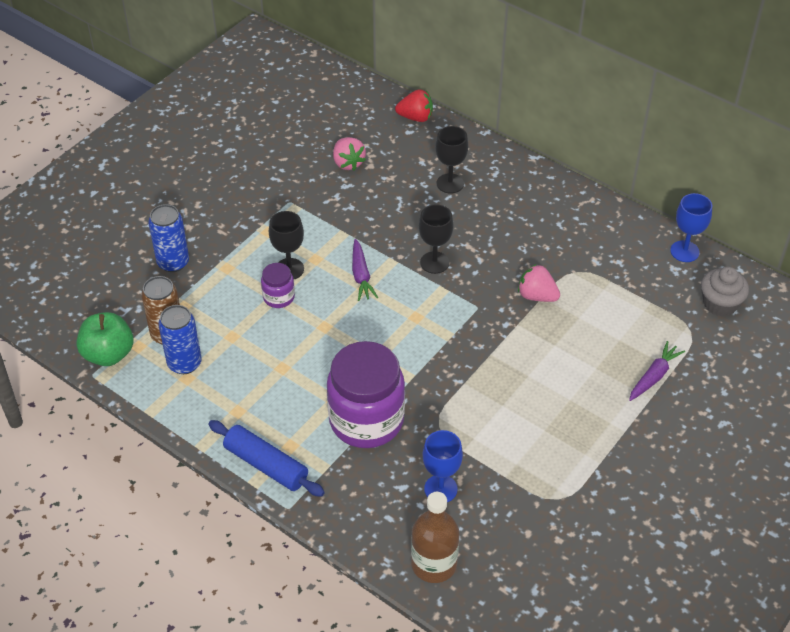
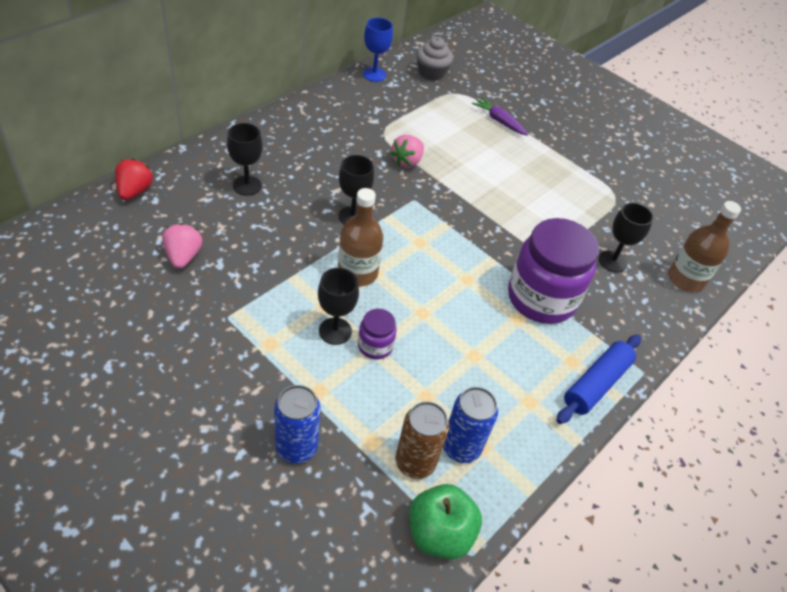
camera: 90 degrees left, 0 degrees up
pink strawberry [333,137,366,170] -> pink strawberry turned 75 degrees counterclockwise [162,223,202,269]
purple carrot [352,239,378,301] -> brown bottle [338,188,383,287]
blue goblet [422,430,463,502] -> black goblet [599,202,653,273]

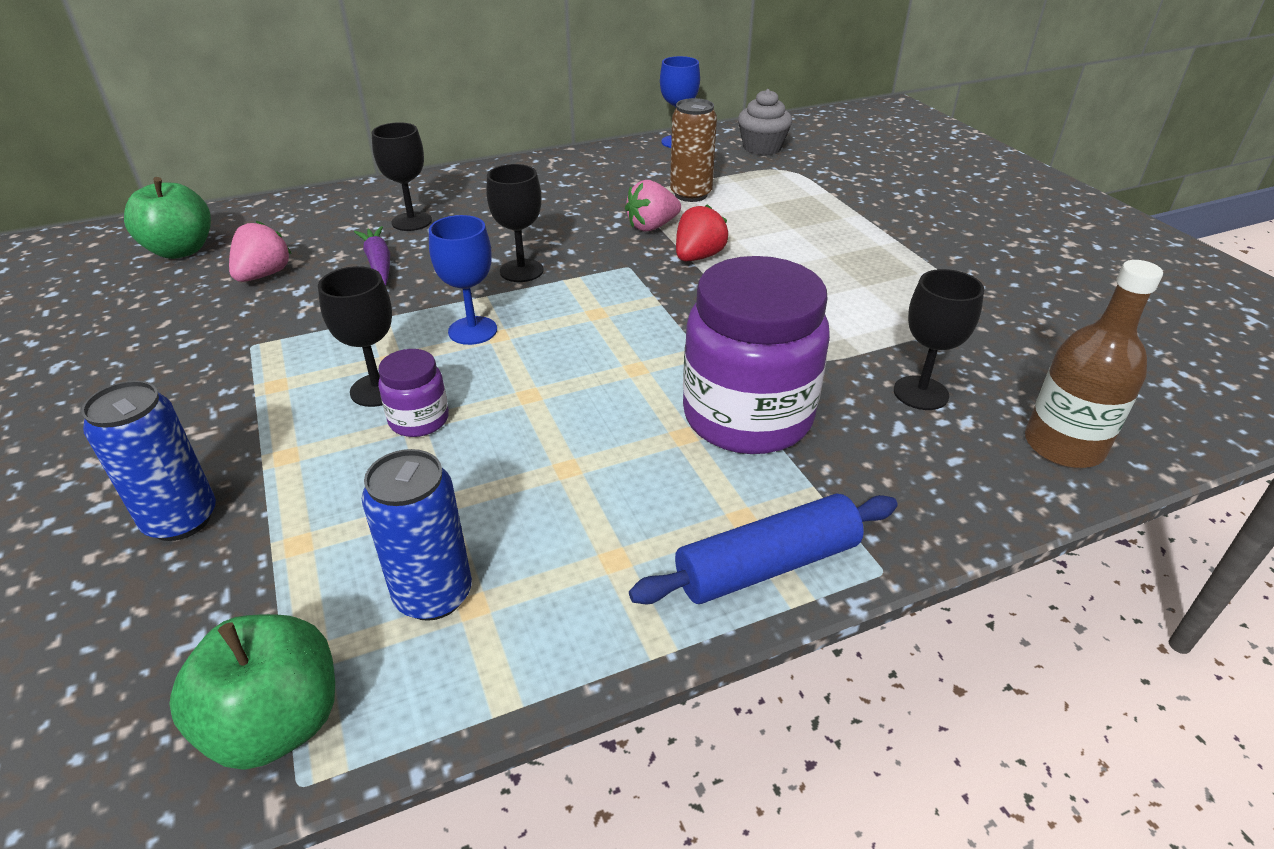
camera: 30 degrees right, 10 degrees down
red strawberry [115,158,153,200] -> red strawberry moved to [676,204,729,261]
brown bottle [338,188,383,287] -> blue goblet [429,215,497,345]
brown can [395,401,449,479] -> brown can moved to [670,98,717,202]
purple carrot [472,97,529,136] -> purple carrot moved to [354,226,390,285]
none -> green apple [124,177,211,259]

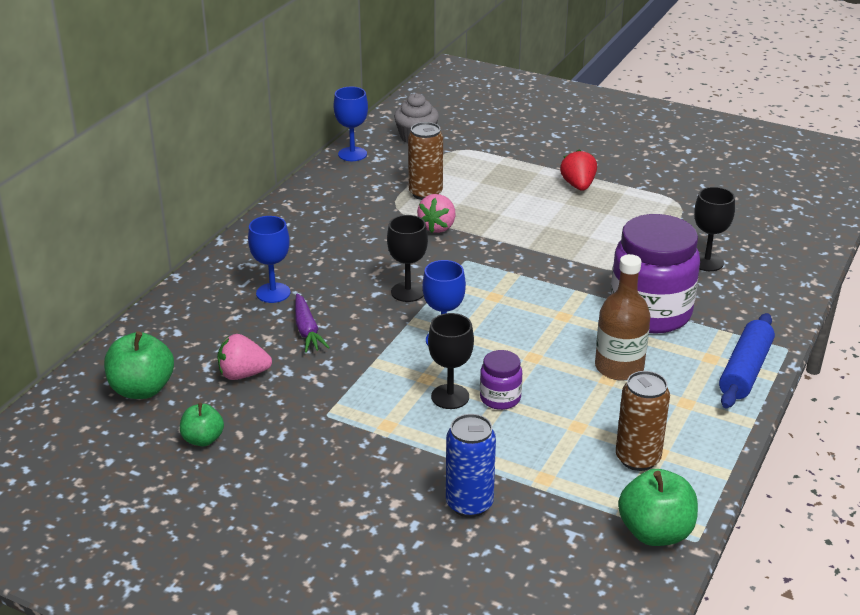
camera: 40 degrees left, 5 degrees down
pink strawberry [229,221,291,282] -> pink strawberry turned 75 degrees counterclockwise [217,334,272,380]
purple carrot [354,226,390,285] -> purple carrot turned 135 degrees counterclockwise [295,293,330,353]
blue can [362,449,472,621] -> brown can [616,371,670,471]
black goblet [372,122,432,231] -> blue goblet [248,216,290,303]
red strawberry [676,204,729,261] -> red strawberry moved to [560,149,597,191]
brown bottle [1025,260,1163,468] -> brown bottle moved to [595,254,651,380]
none -> green apple [180,403,224,446]

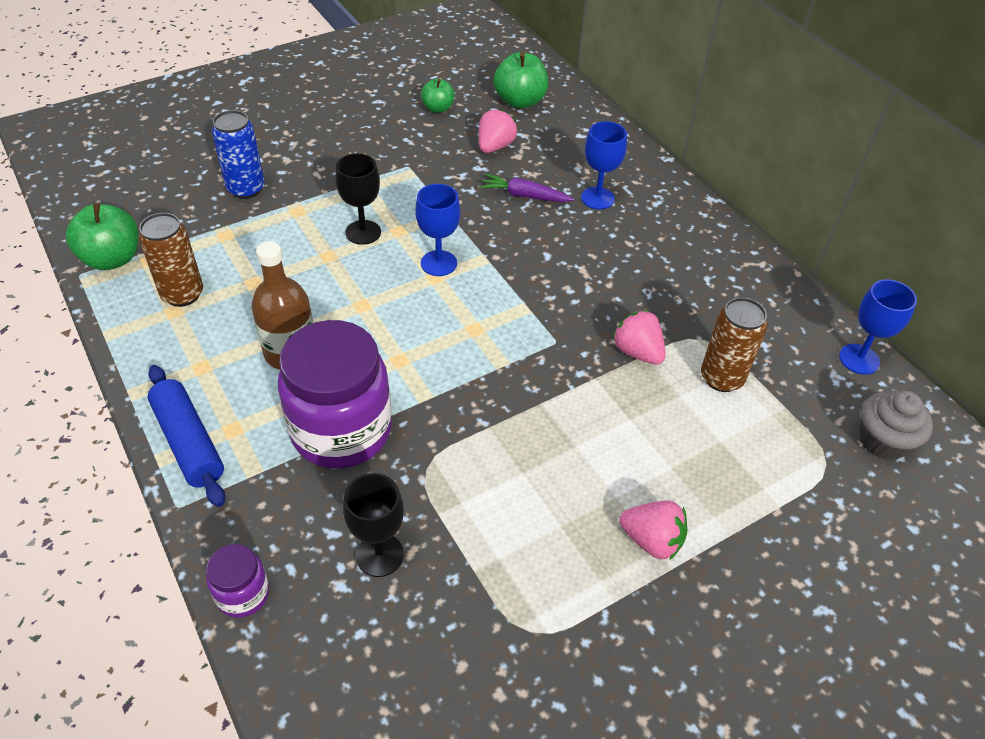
camera: 120 degrees right, 15 degrees up
black goblet [387,215,428,302] -> none
purple jar [480,350,522,410] -> purple jar moved to [206,544,269,618]
red strawberry [560,149,597,191] -> pink strawberry [619,501,687,560]

